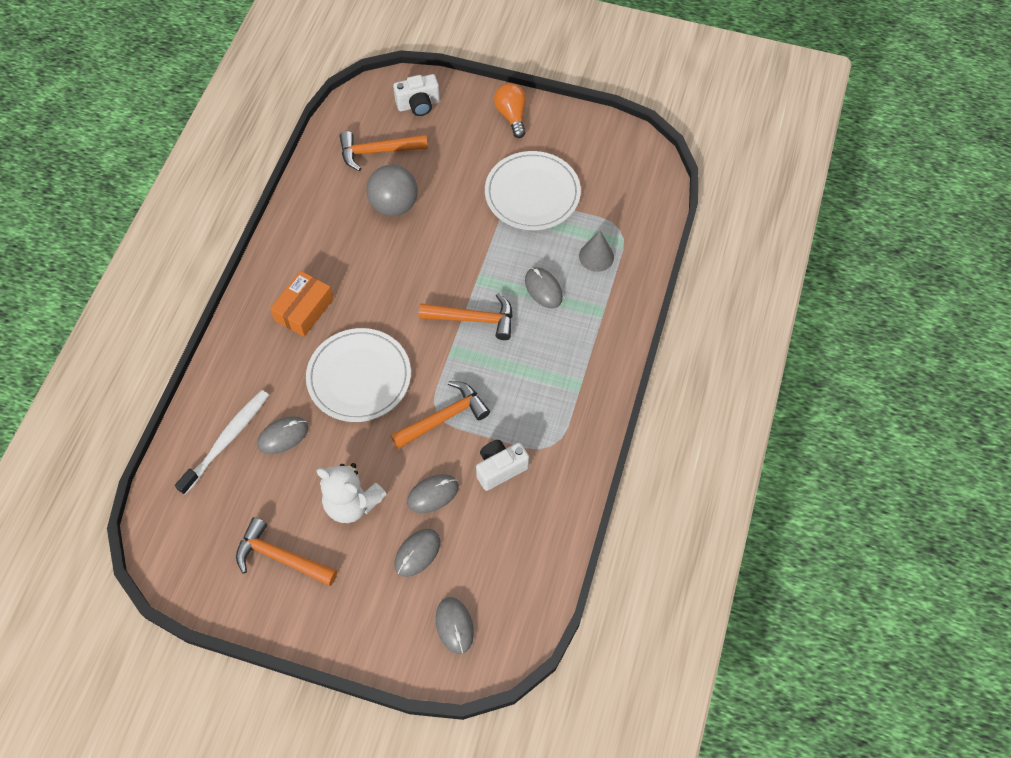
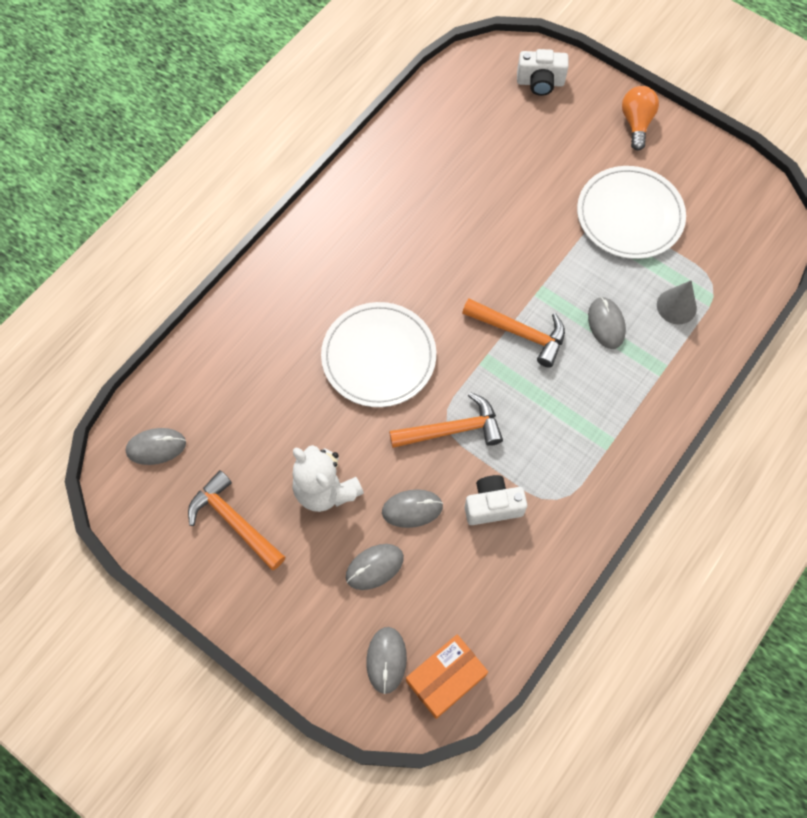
camera: 20 degrees right, 5 degrees up
white toothbrush [175,390,269,495] -> none
grey mouse [257,416,308,454] -> grey mouse moved to [126,428,186,465]
orange box [270,271,334,337] -> orange box moved to [406,634,488,719]
orange hammer [340,131,428,171] -> none
grey ball [366,165,418,216] -> none

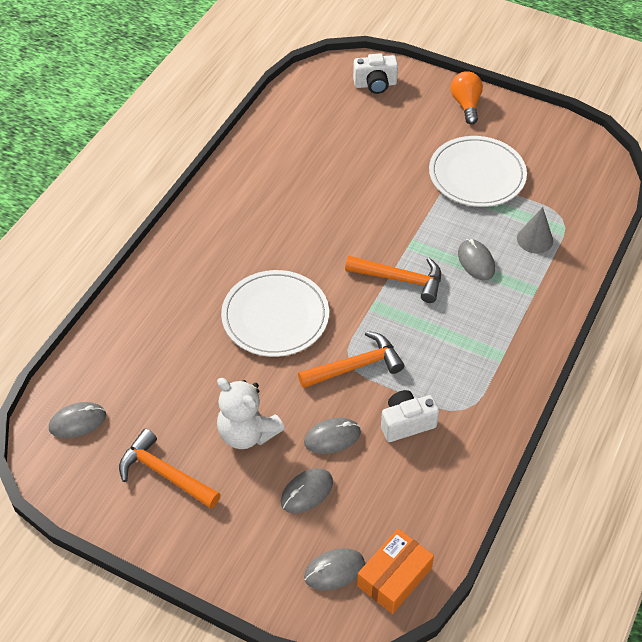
camera: 10 degrees left, 15 degrees down
grey mouse [366,627,407,694] -> grey mouse turned 75 degrees clockwise [304,548,365,590]

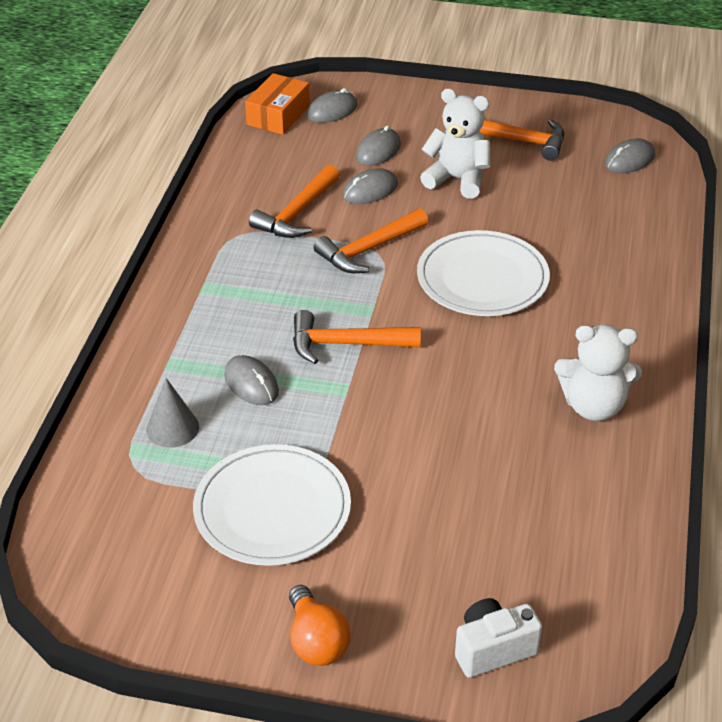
camera: 165 degrees right, 10 degrees down
white camera [381,390,439,442] -> orange hammer [249,165,340,238]
none -> white teddy bear [554,325,642,421]

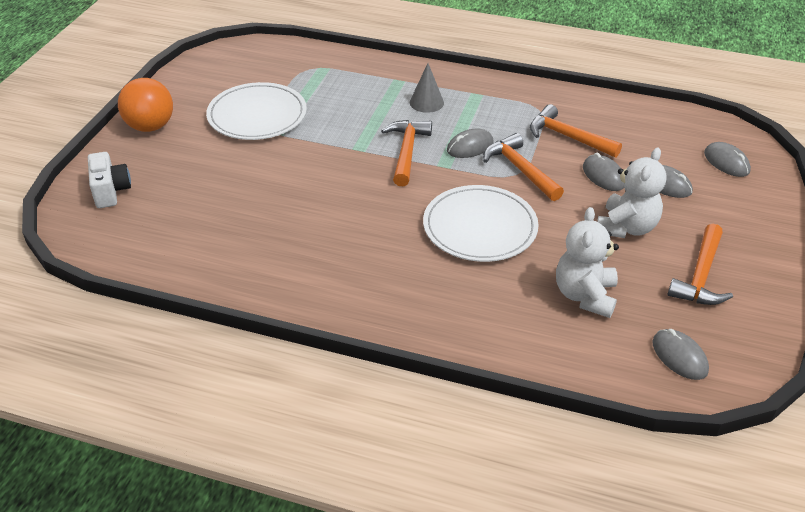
camera: 95 degrees right, 0 degrees up
grey cone [146,378,199,448] -> grey cone moved to [410,63,444,113]
grey mouse [224,355,279,405] -> grey mouse moved to [447,128,493,158]
orange box [245,73,310,135] -> none
orange light bulb [289,585,350,666] -> orange ball [118,78,173,132]
white teddy bear [554,325,642,421] -> white teddy bear moved to [556,207,619,318]

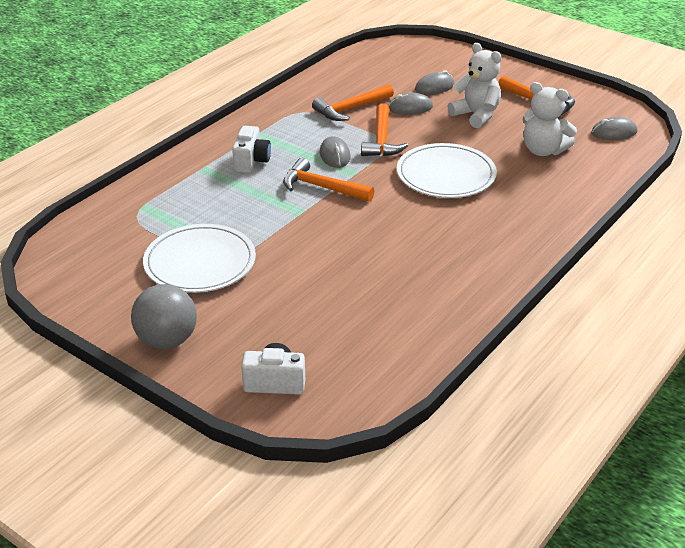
camera: 70 degrees left, 5 degrees down
orange ball [118,78,173,132] -> grey ball [131,284,197,349]
grey cone [410,63,444,113] -> white camera [232,126,271,173]
orange hammer [483,133,564,201] -> orange hammer turned 75 degrees counterclockwise [361,104,408,156]
grey mouse [704,142,751,177] -> none

